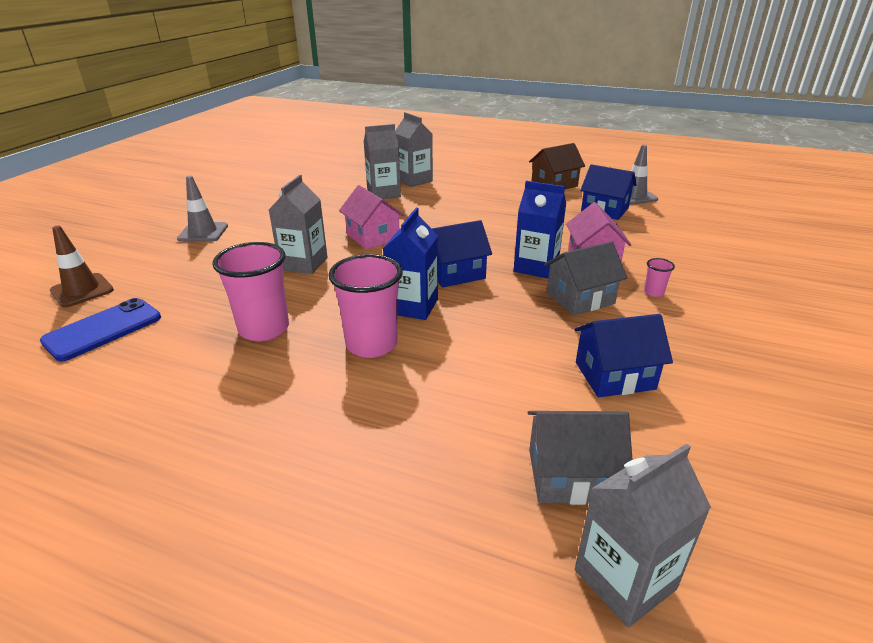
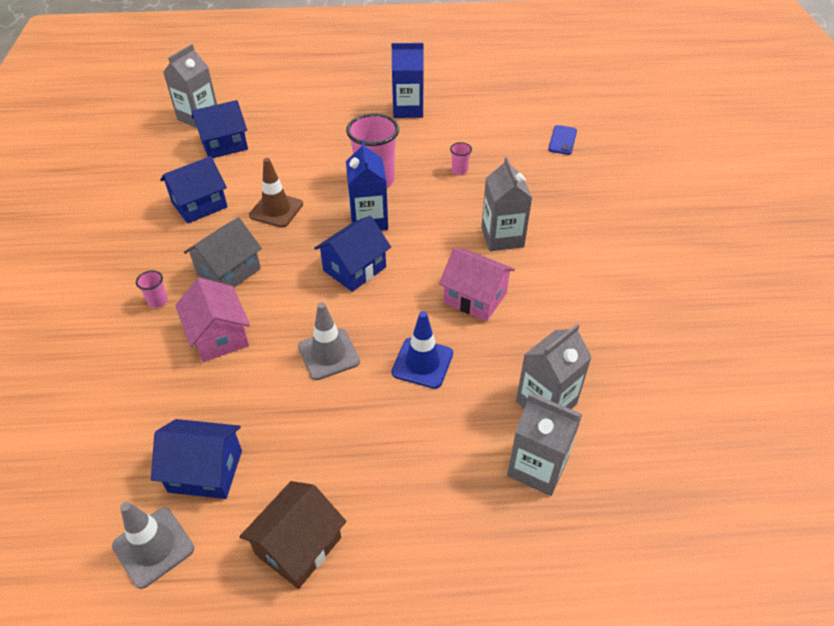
camera: 155 degrees right, 15 degrees up
blue phone [40,298,161,362] -> blue phone [548,125,577,155], size x0.61
brown traffic cone [50,225,114,308] -> brown traffic cone moved to [249,158,303,228]
grey traffic cone [177,176,228,242] -> grey traffic cone moved to [298,302,360,380]
pink cup [212,242,289,341] -> pink cup [450,142,472,175], size x0.44
blue carton [514,181,566,279] -> blue carton moved to [392,43,424,118]
grey house [528,411,633,505] -> blue house [192,100,248,158]
none -> blue traffic cone [391,311,453,389]

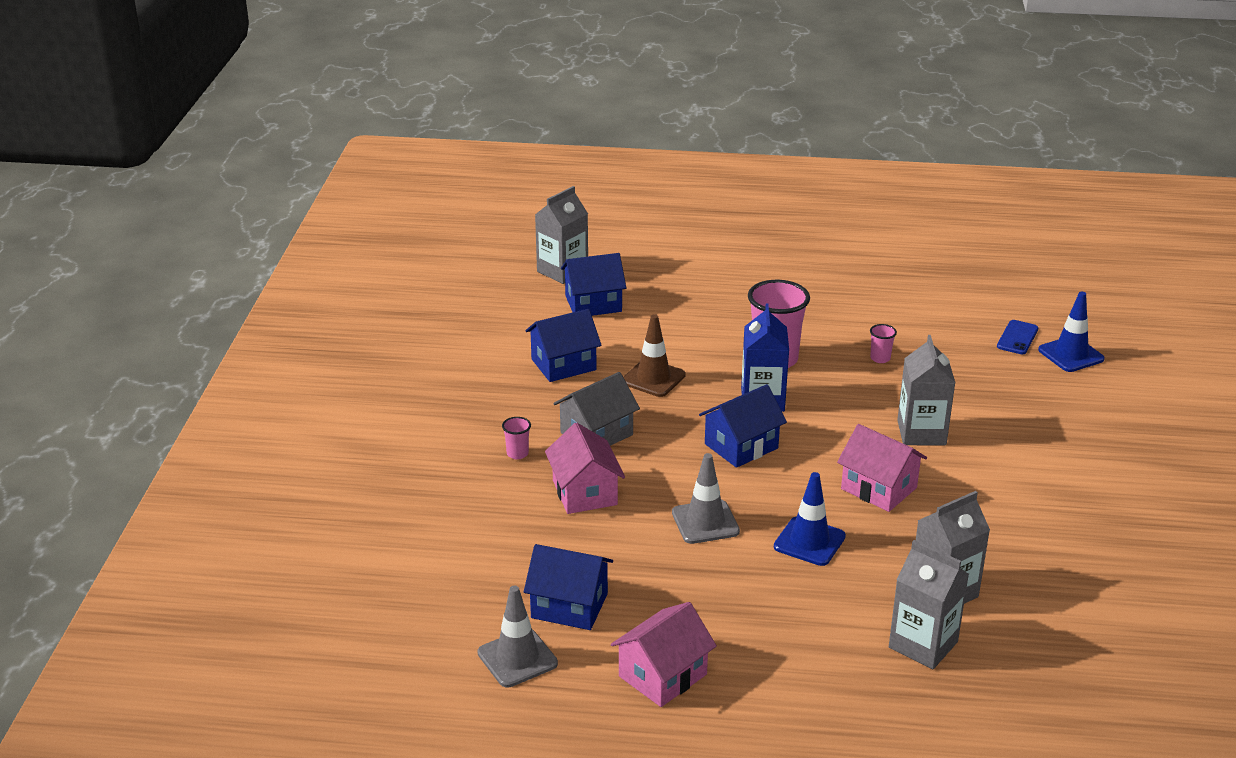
camera: 10 degrees right, 15 degrees down
brown house [239,481,346,589] -> pink house [611,602,717,707]
blue carton [392,43,424,118] -> none
none -> blue traffic cone [1038,292,1105,372]

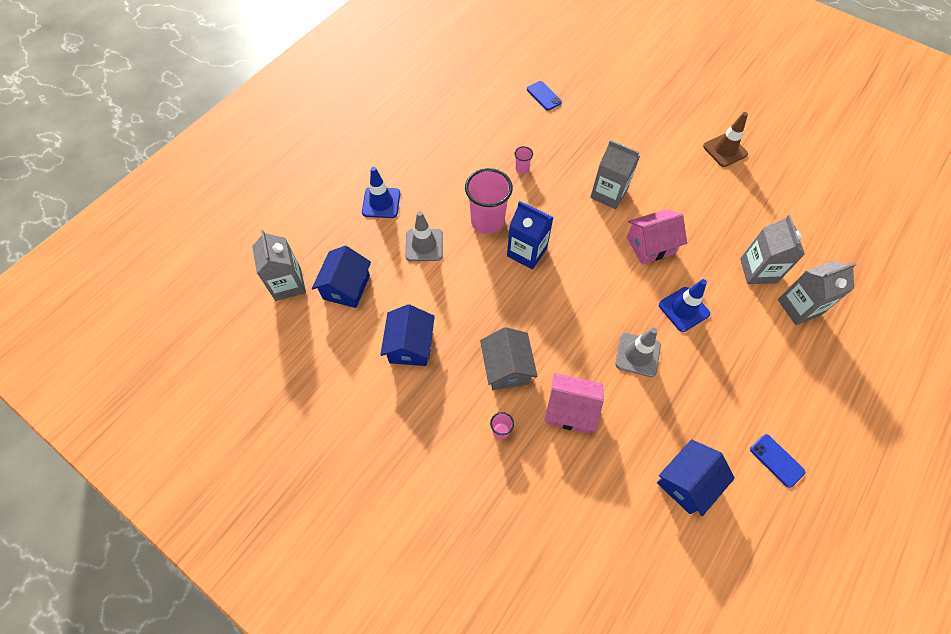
camera: 60 degrees left, 30 degrees up
grey traffic cone [477,586,558,687] -> grey traffic cone moved to [405,211,443,261]
pink house [611,602,717,707] -> blue phone [750,434,805,488]
brown traffic cone [623,314,686,397] -> brown traffic cone moved to [703,112,748,167]
blue house [699,384,787,468] -> none
blue traffic cone [1038,292,1105,372] -> blue traffic cone moved to [362,167,401,218]

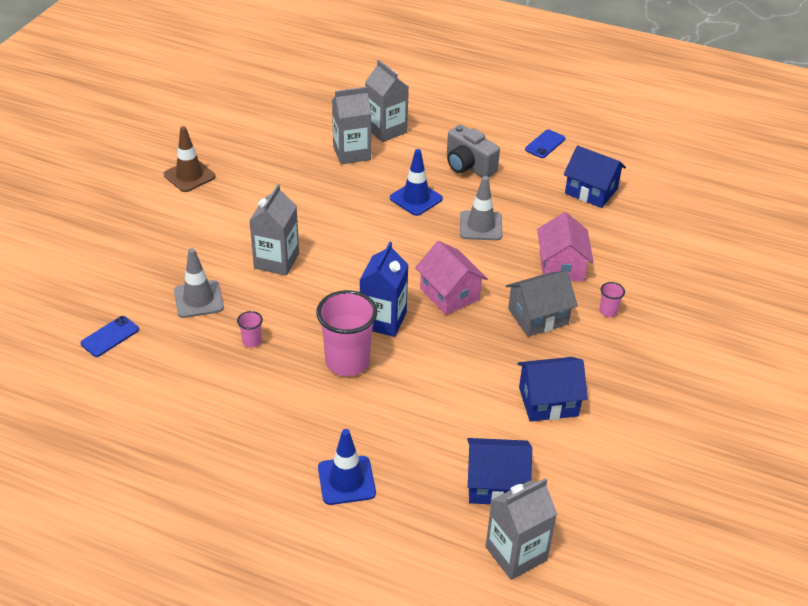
camera: 105 degrees left, 20 degrees down
grey traffic cone [405,211,443,261] -> grey traffic cone moved to [174,248,224,318]
pink house [627,209,687,264] -> pink house moved to [415,241,488,315]
none -> grey camera [447,125,500,178]

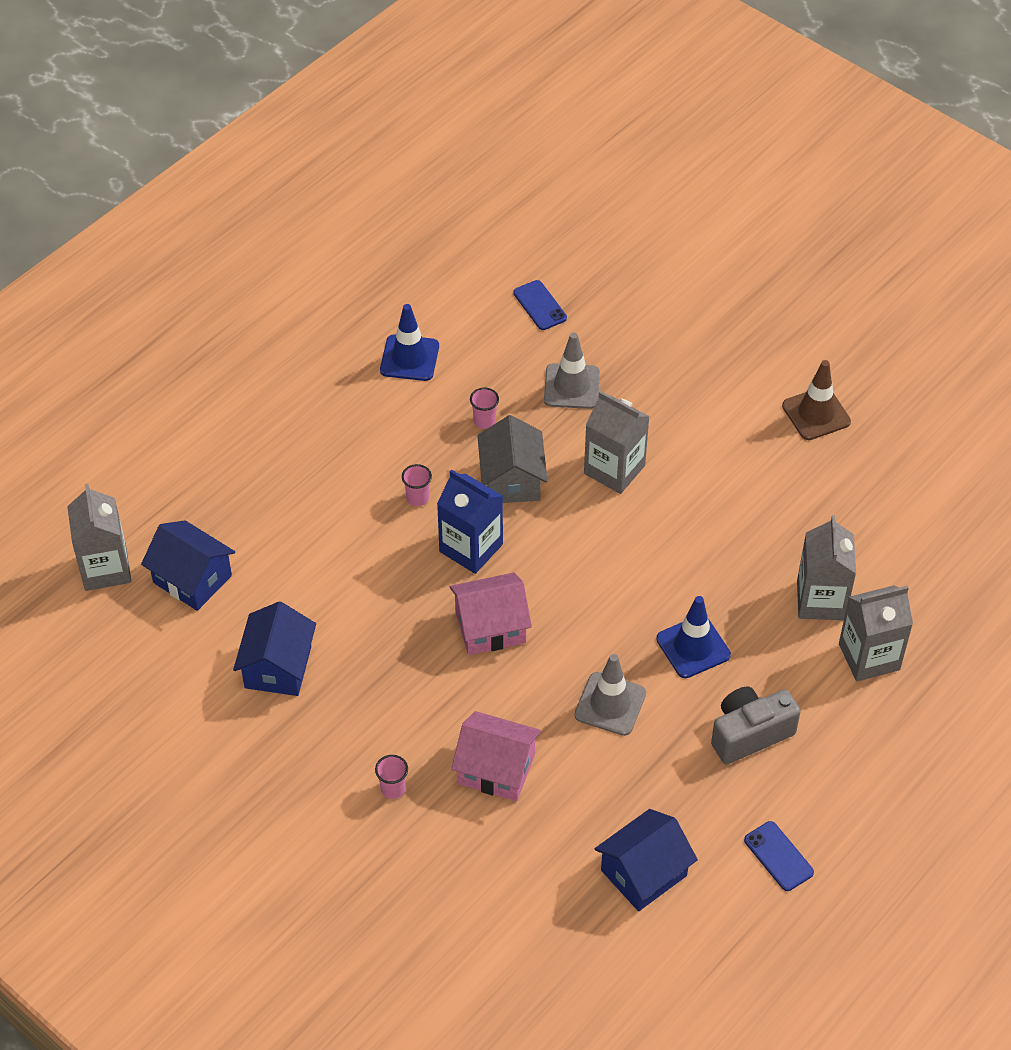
camera: 110 degrees right, 10 degrees up
pink cup [316,290,377,376] -> pink cup [402,464,432,506], size x0.44
blue traffic cone [318,429,376,505] -> blue traffic cone moved to [380,304,439,381]
blue house [467,438,532,504] -> blue house turned 75 degrees counterclockwise [141,520,235,611]
grey house [506,271,578,337] -> grey house moved to [477,415,547,503]

